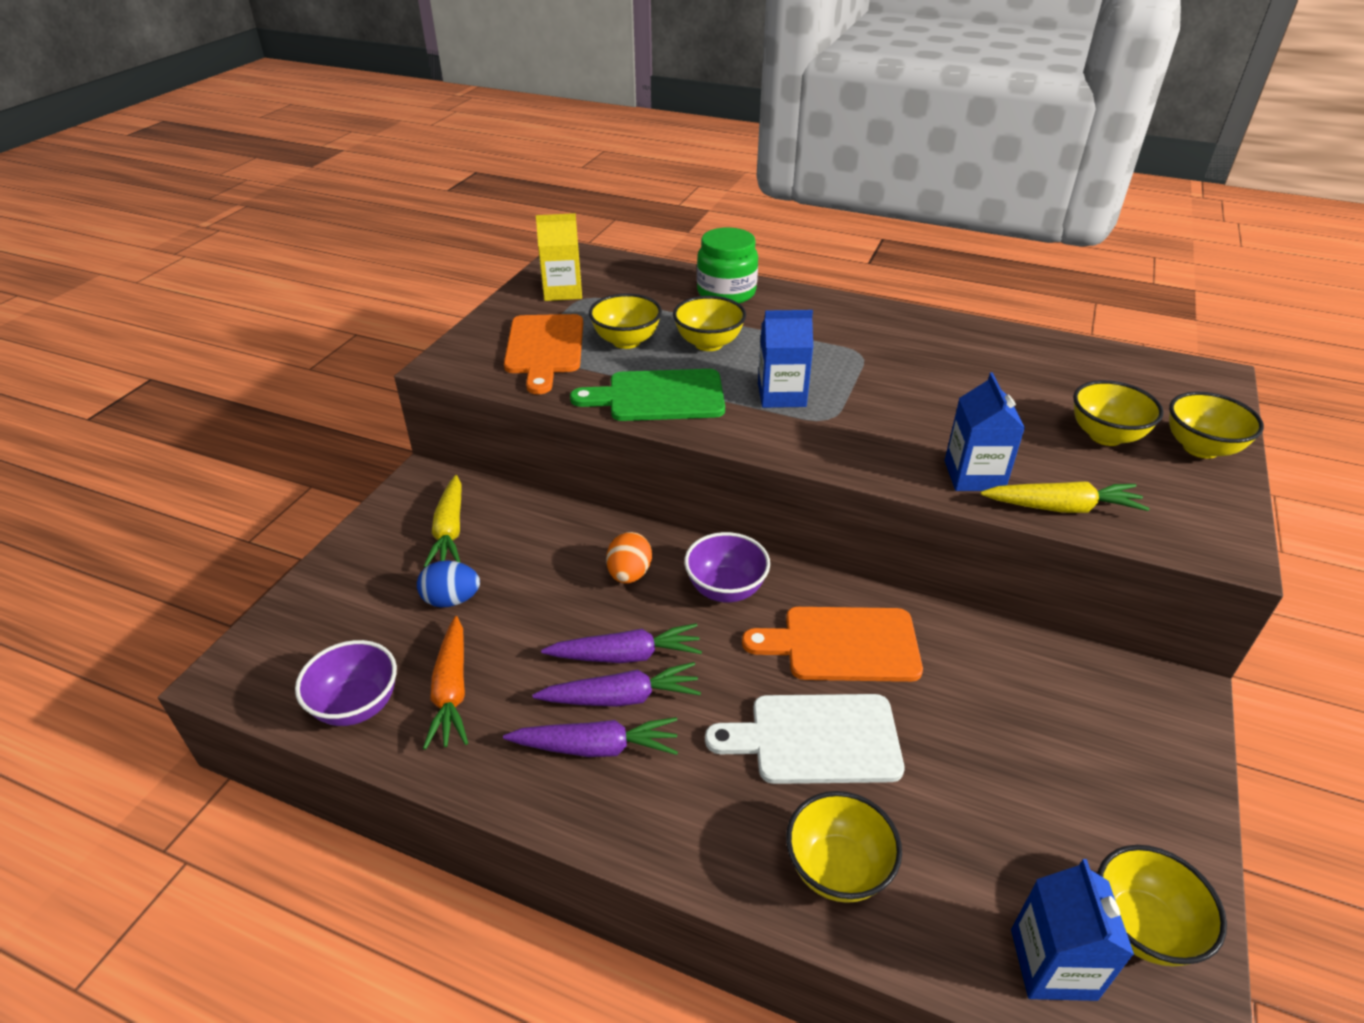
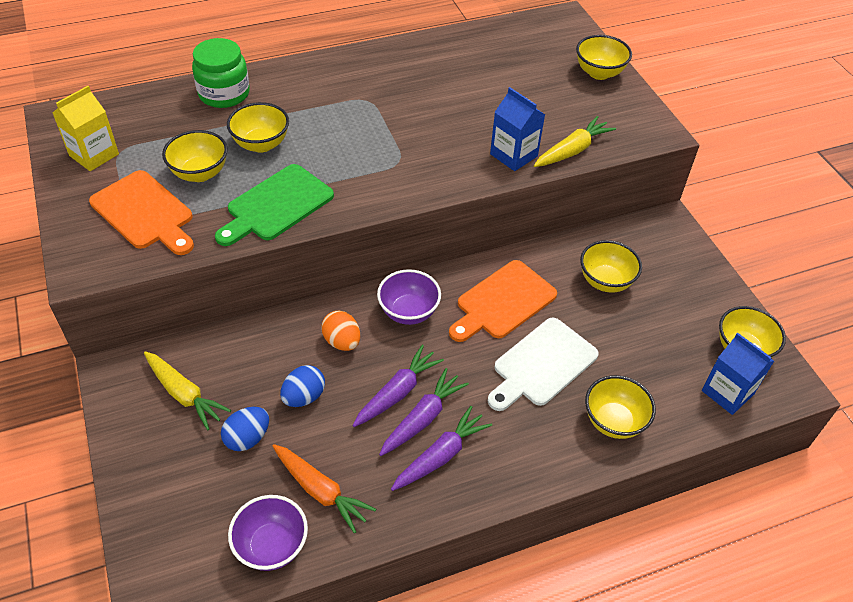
camera: 45 degrees left, 10 degrees up
blue carton [758,310,813,408] -> none
yellow bowl [1073,380,1164,446] -> yellow bowl moved to [580,240,642,293]
none -> blue egg [280,365,325,407]

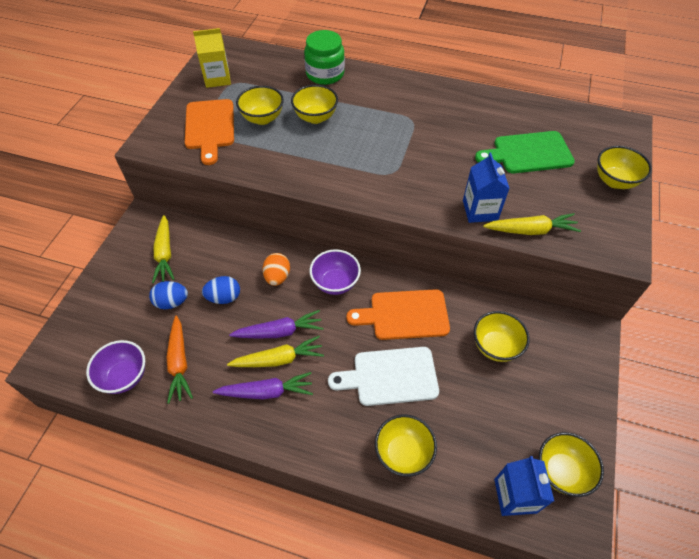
camera: 40 degrees right, 5 degrees up
green cutting board [215,164,334,246] -> green cutting board moved to [475,131,575,173]
purple carrot [379,368,469,456] -> yellow carrot [227,336,324,367]

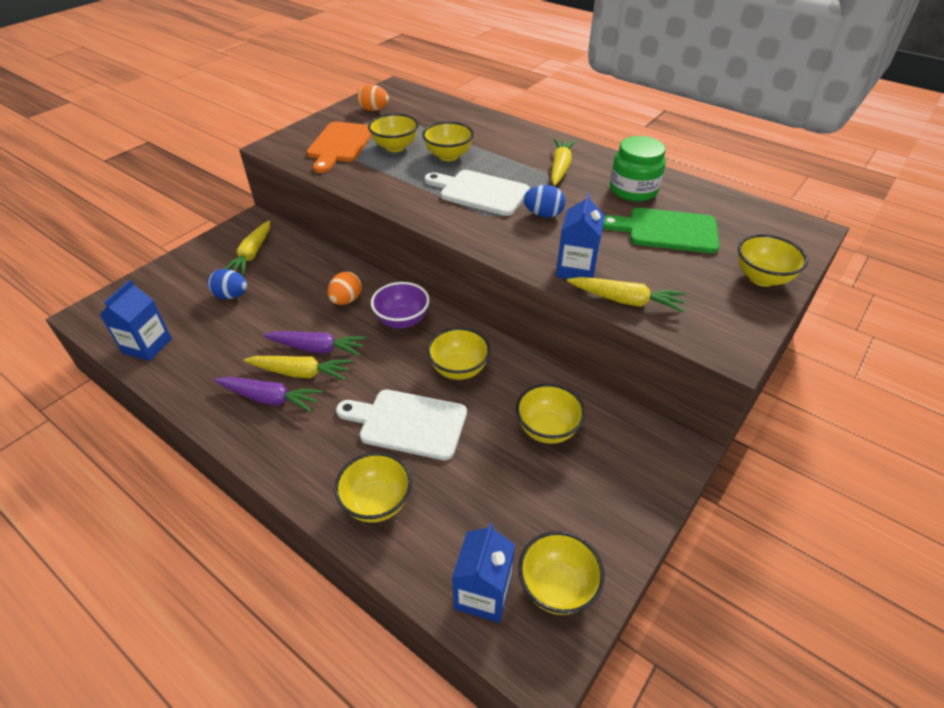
camera: 20 degrees right, 10 degrees down
purple bowl [86,340,145,394] -> blue carton [99,280,172,361]
orange carrot [167,316,193,404] -> none
yellow carton [193,28,231,88] -> orange egg [357,84,389,111]
blue egg [202,276,240,304] -> blue egg moved to [523,185,565,218]
green jar [304,30,345,85] -> green jar moved to [610,136,666,202]
orange cutting board [346,289,450,340] -> yellow bowl [427,327,491,380]
none -> white cutting board [425,170,530,216]
none -> yellow carrot [551,139,576,186]

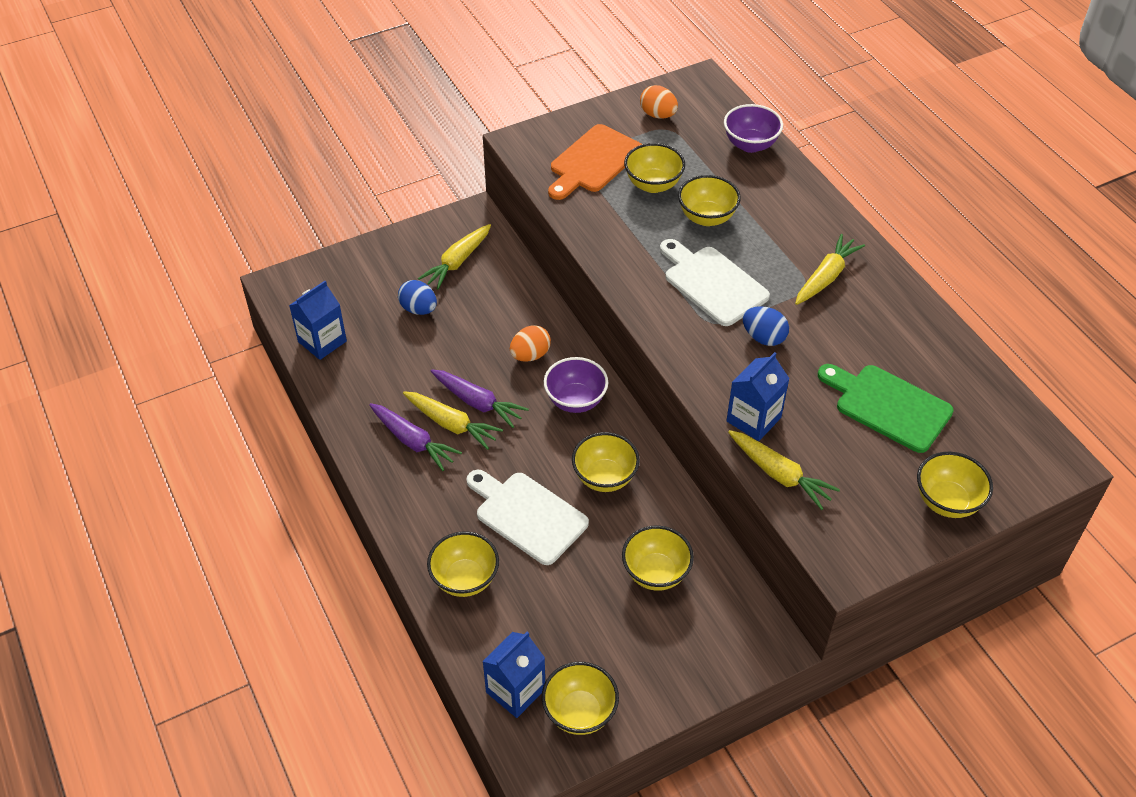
camera: 25 degrees right, 5 degrees up
green jar [610,136,666,202] -> none
none -> purple bowl [724,104,783,153]

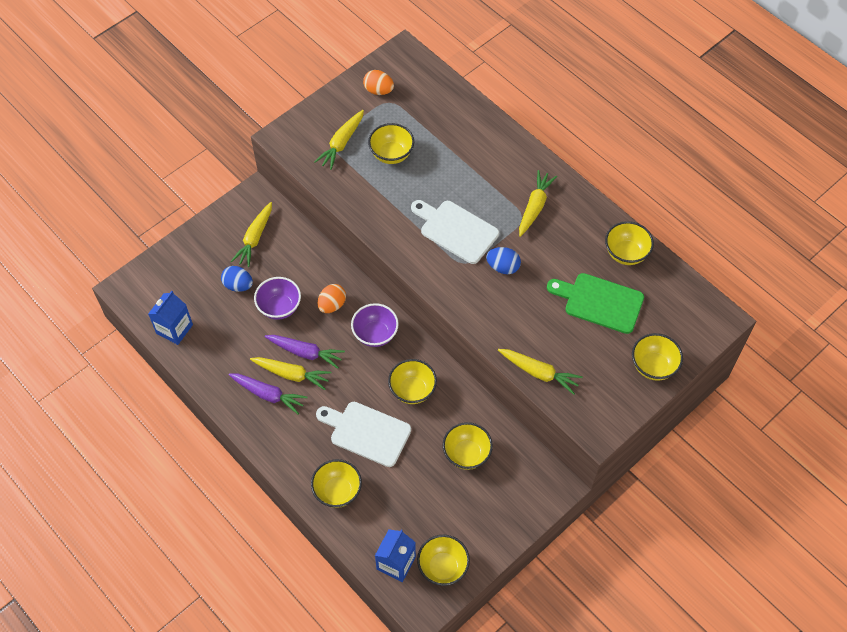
camera: 15 degrees left, 10 degrees up
orange cutting board [548,124,642,200] -> yellow carrot [314,110,364,170]
yellow bowl [678,175,741,226] -> yellow bowl moved to [605,221,654,265]
purple bowl [724,104,783,153] -> purple bowl moved to [254,277,301,320]
blue carton [726,352,790,441] -> none

